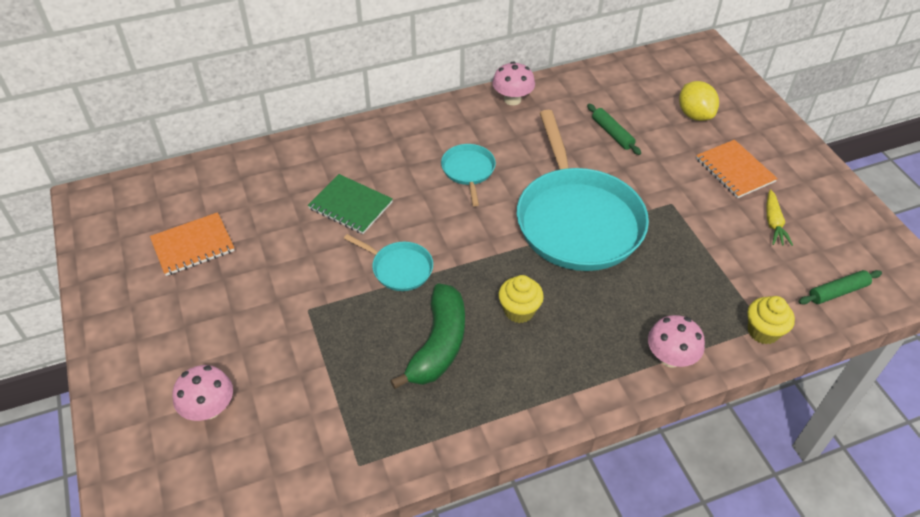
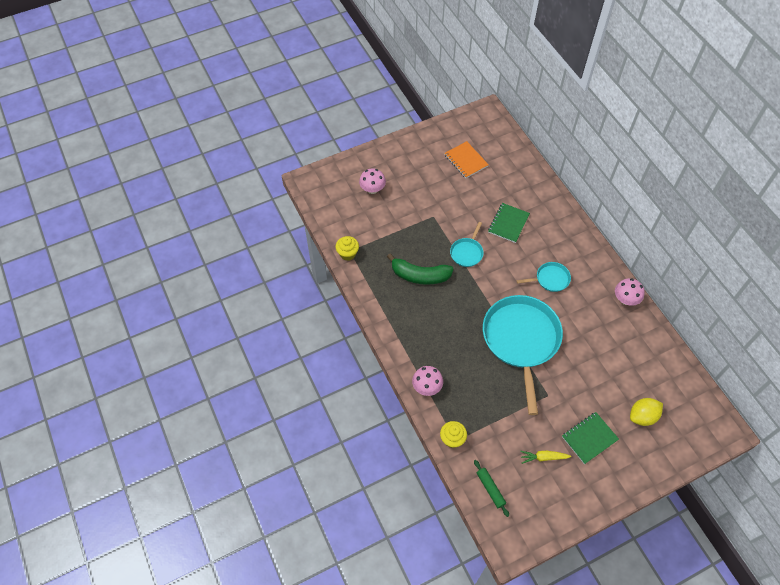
camera: 85 degrees right, 10 degrees up
yellow cupcake [498,275,544,323] -> yellow cupcake moved to [335,236,359,260]
turquoise pan [517,110,649,271] -> turquoise pan turned 105 degrees clockwise [483,295,563,415]
green rolling pin [587,104,641,155] -> none
orange notebook [696,140,778,198] -> green notebook [562,412,619,464]

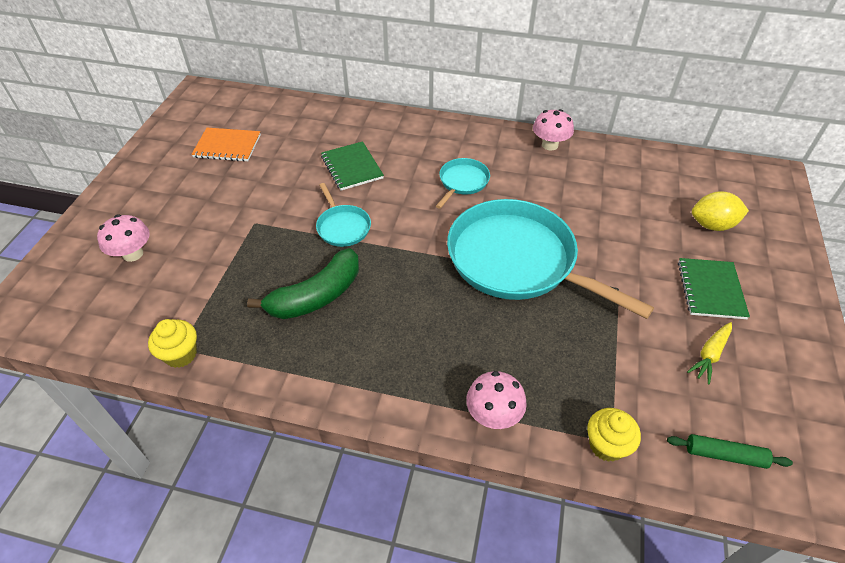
camera: 50 degrees left, 10 degrees down
yellow lemon [630,398,663,426] -> yellow lemon turned 75 degrees clockwise [692,191,749,231]

